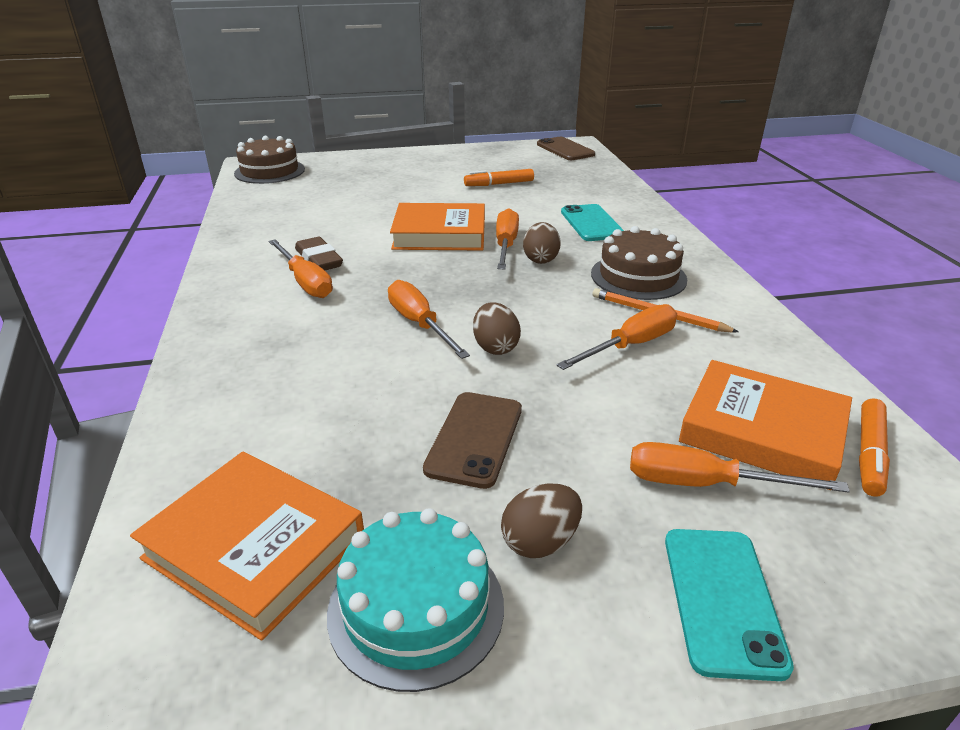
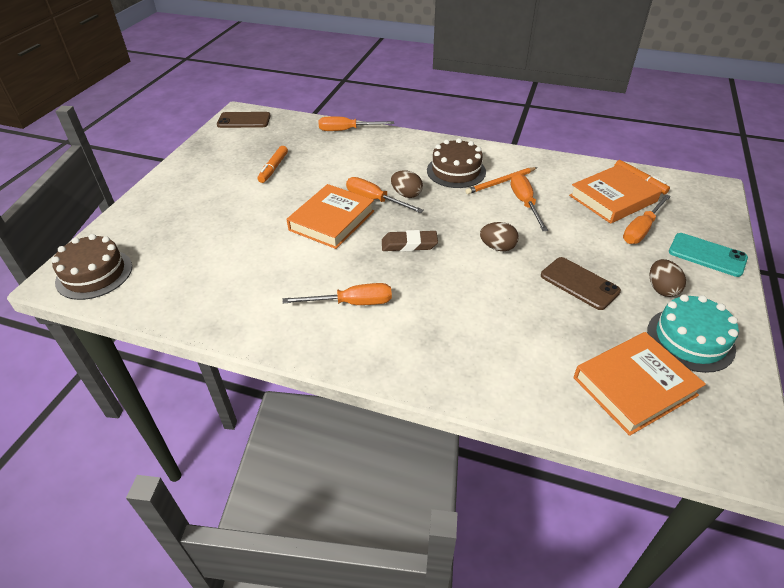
camera: 60 degrees left, 10 degrees up
brown eraser [295,237,343,270] -> brown eraser moved to [382,230,438,252]
orange screwdriver [388,280,470,359] -> orange screwdriver moved to [319,117,394,131]
turquoise phone [561,204,624,241] -> none

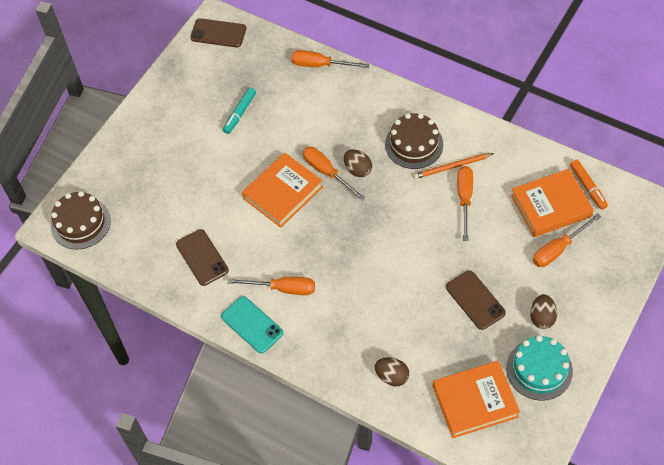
camera: 15 degrees right, 15 degrees up
orange marker [257,146,288,183] -> turquoise marker [223,87,256,134]
brown eraser [382,230,438,252] -> none
brown egg [480,222,519,251] -> brown egg moved to [375,357,409,386]
turquoise phone [669,233,748,277] -> turquoise phone moved to [221,296,283,354]
none -> brown phone [176,229,229,286]

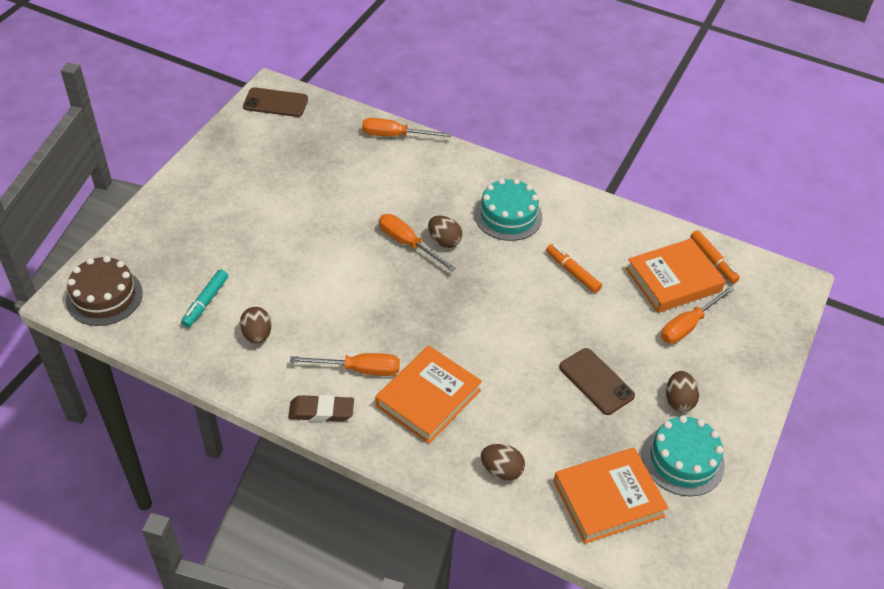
camera: 10 degrees left, 10 degrees down
brown phone [176,229,229,286] -> brown egg [240,307,272,344]
turquoise phone [221,296,283,354] -> brown eraser [288,395,354,422]
turquoise marker [223,87,256,134] -> turquoise marker moved to [181,269,228,327]
orange book [242,153,323,228] -> orange book moved to [375,345,482,444]
brown cake [385,113,443,169] -> turquoise cake [474,179,543,241]
orange pencil [413,153,494,179] -> none
orange screwdriver [457,166,473,241] -> orange marker [546,244,602,293]

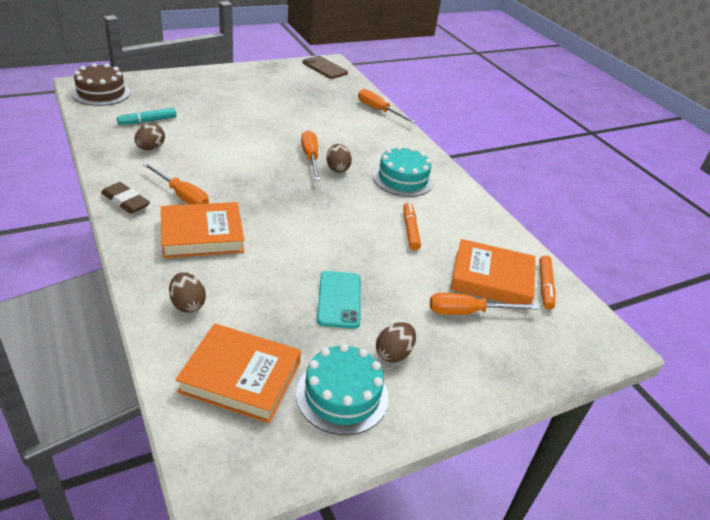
camera: 35 degrees right, 10 degrees down
brown phone [559,348,635,415] -> turquoise phone [317,271,361,329]

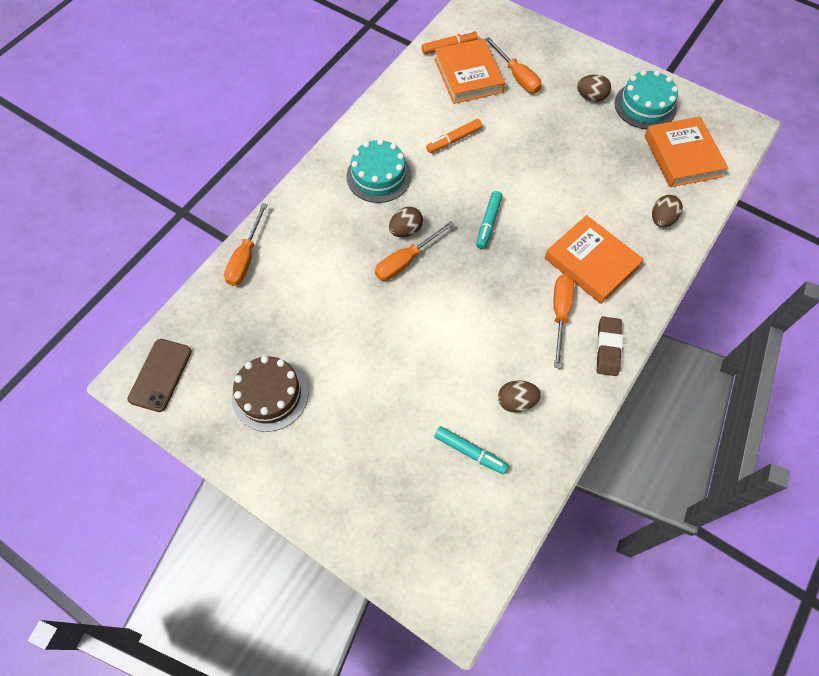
camera: 115 degrees left, 25 degrees up
brown cake [72,63,130,106] -> brown cake moved to [232,356,308,432]
turquoise phone [317,271,361,329] -> none
none -> turquoise marker [476,191,502,249]

